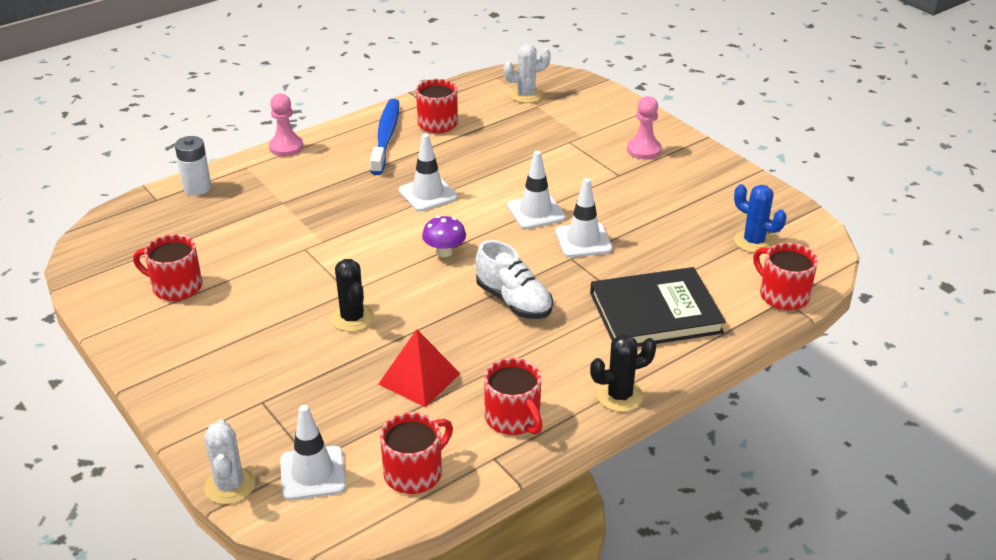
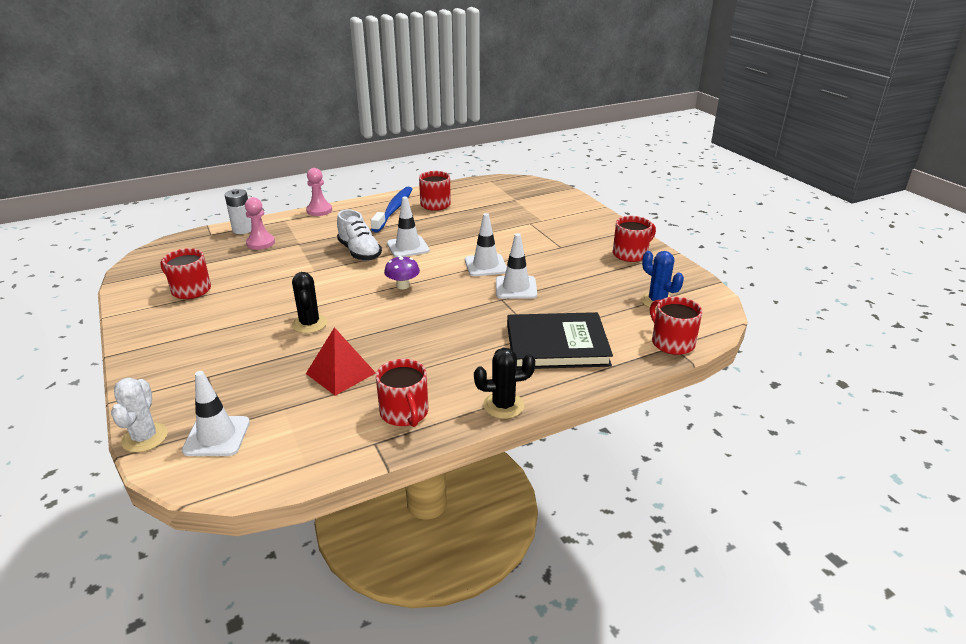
camera: 10 degrees right, 5 degrees down
red mug [380,412,453,494] -> red mug moved to [613,216,656,262]
white shoe [475,240,553,319] -> white shoe moved to [337,209,382,261]
white cactus [504,44,551,103] -> none
pink pawn [627,96,661,159] -> pink pawn moved to [245,197,275,250]

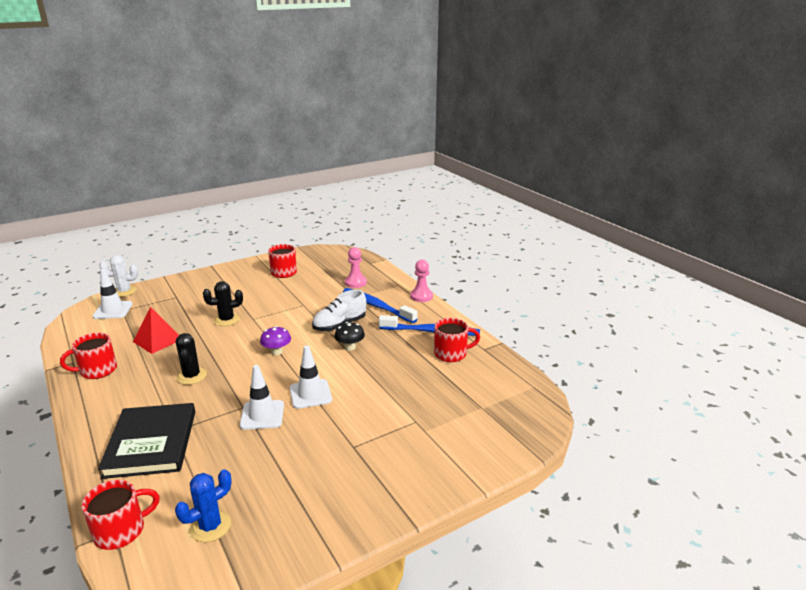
camera: 85 degrees right, 5 degrees down
white battery [225,189,252,234] -> none
white traffic cone [387,197,430,257] -> black mushroom [335,322,365,351]
black cactus [474,348,535,419] -> black cactus moved to [176,333,207,385]
red mug [613,216,656,262] -> none
none -> blue toothbrush [343,288,418,323]

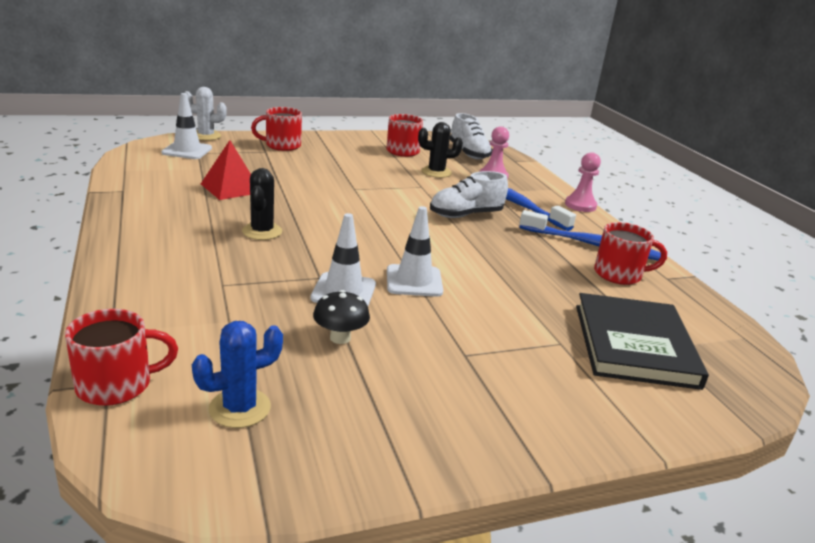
camera: 10 degrees right, 0 degrees up
red mug [60,333,117,379] -> red mug moved to [251,107,302,151]
black book [98,403,195,479] -> black book moved to [576,293,709,390]
black cactus [203,281,243,326] -> black cactus moved to [418,122,463,178]
purple mushroom [260,326,291,355] -> none
black mushroom [335,322,365,351] -> black mushroom moved to [313,290,370,344]
none -> white shoe [450,113,493,160]

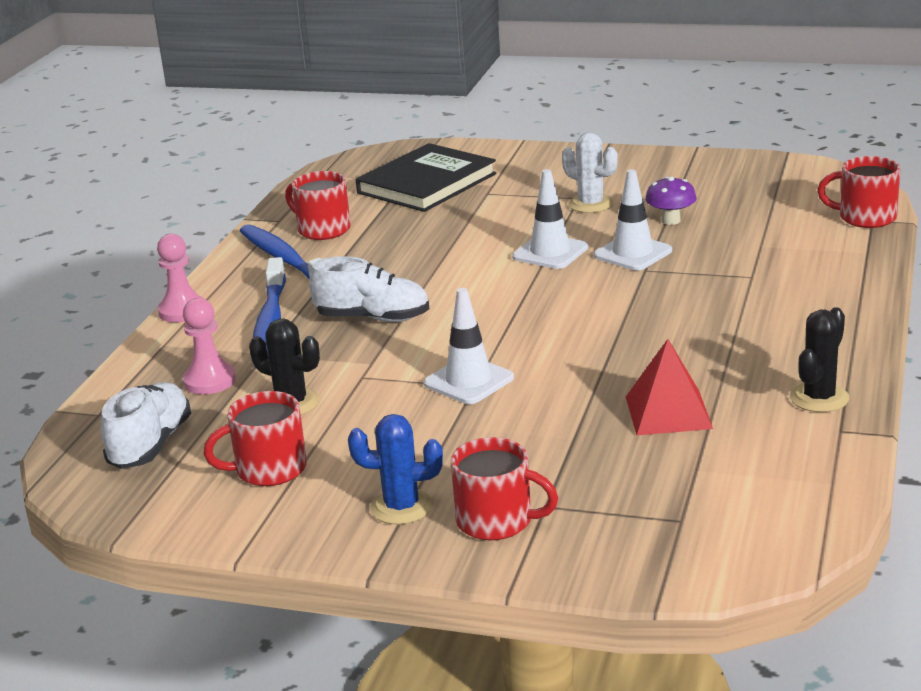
camera: 140 degrees left, 0 degrees up
white traffic cone [161,93,212,159] -> white traffic cone moved to [424,288,514,404]
white cactus [185,87,227,141] -> white cactus moved to [562,133,618,213]
blue cactus [192,321,283,428] -> blue cactus moved to [348,414,443,525]
black cactus [242,168,282,240] -> black cactus moved to [790,307,849,412]
black mushroom [313,290,370,344] -> purple mushroom [645,177,697,225]

